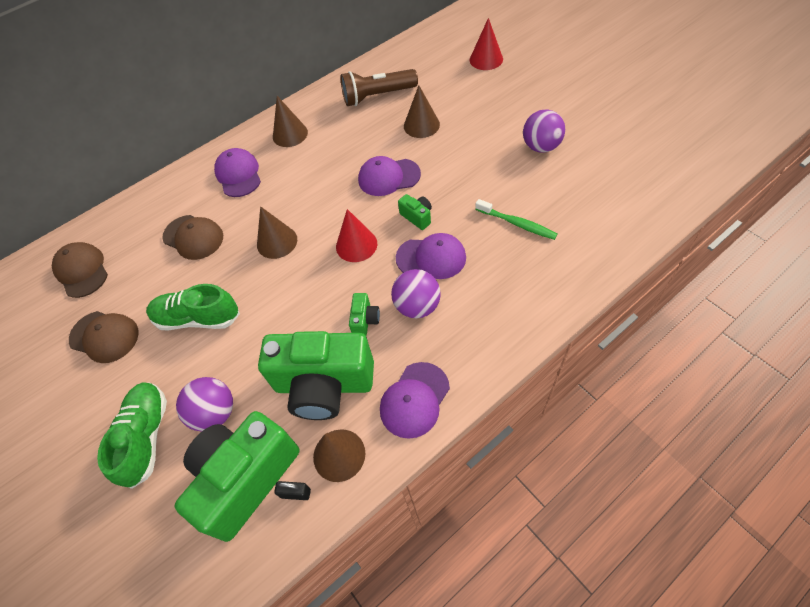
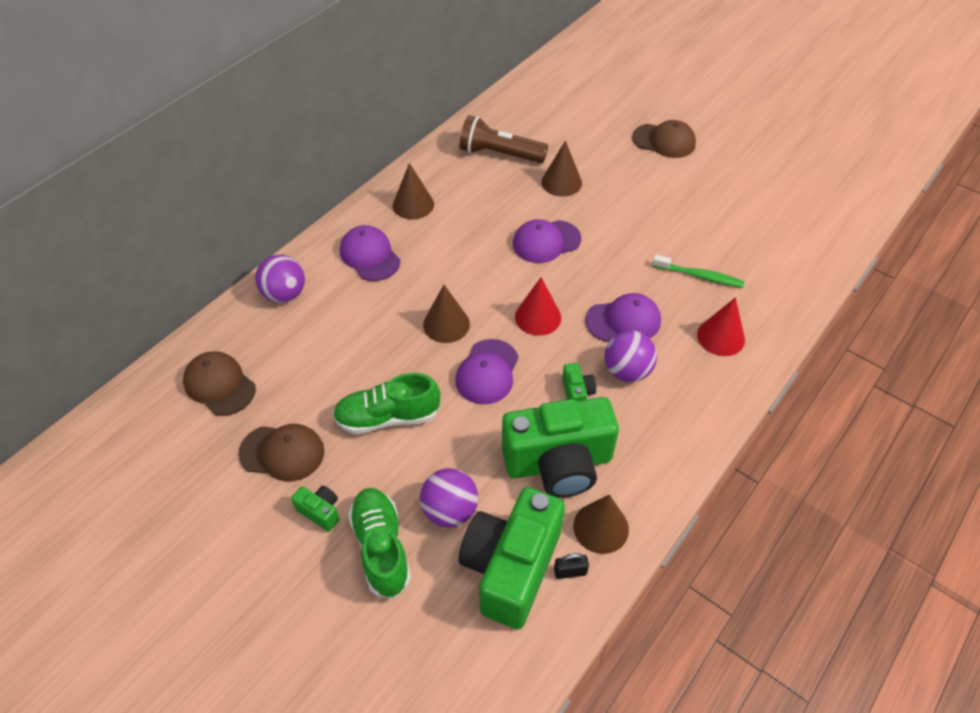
camera: 20 degrees left, 5 degrees down
brown cap [162,215,223,260] -> brown cap moved to [632,120,696,158]
brown flashlight [341,69,418,106] -> brown flashlight turned 45 degrees clockwise [460,115,548,163]
purple cap [380,362,450,439] -> purple cap moved to [455,339,518,405]
green camera [398,194,432,230] -> green camera moved to [291,486,339,532]
red cone [470,18,503,70] -> red cone moved to [697,297,745,356]
purple ball [523,109,565,153] -> purple ball moved to [255,255,305,303]

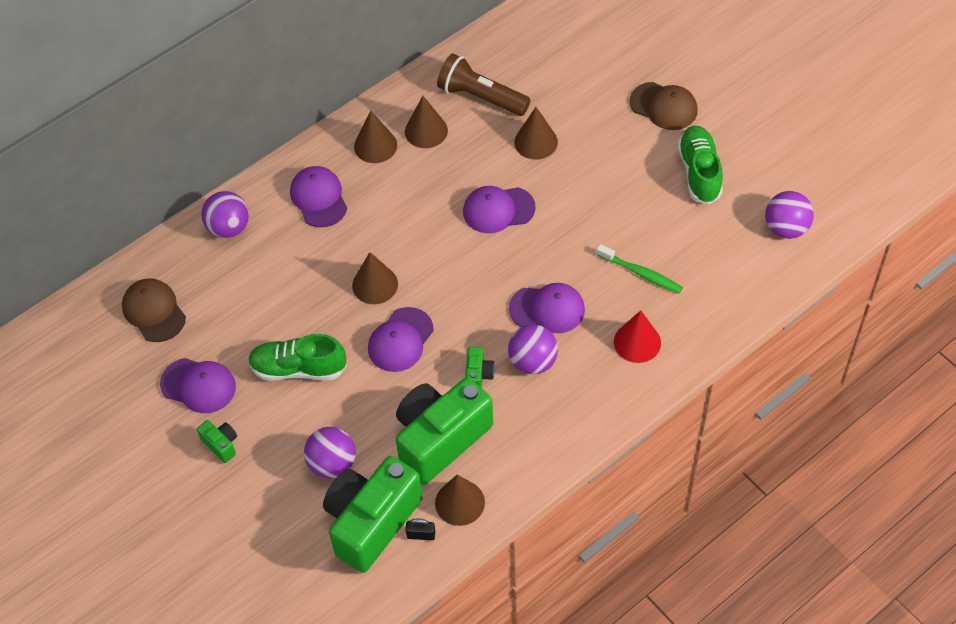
camera: 15 degrees right, 5 degrees up
brown cap [238,424,324,481] -> purple cap [160,358,236,413]
green shoe [348,488,411,599] -> green shoe moved to [677,126,723,205]
green camera [502,397,619,498] -> green camera turned 135 degrees clockwise [396,377,493,485]
red cone [515,277,561,336] -> none
none -> brown cone [405,96,448,148]
none -> purple ball [765,191,814,239]

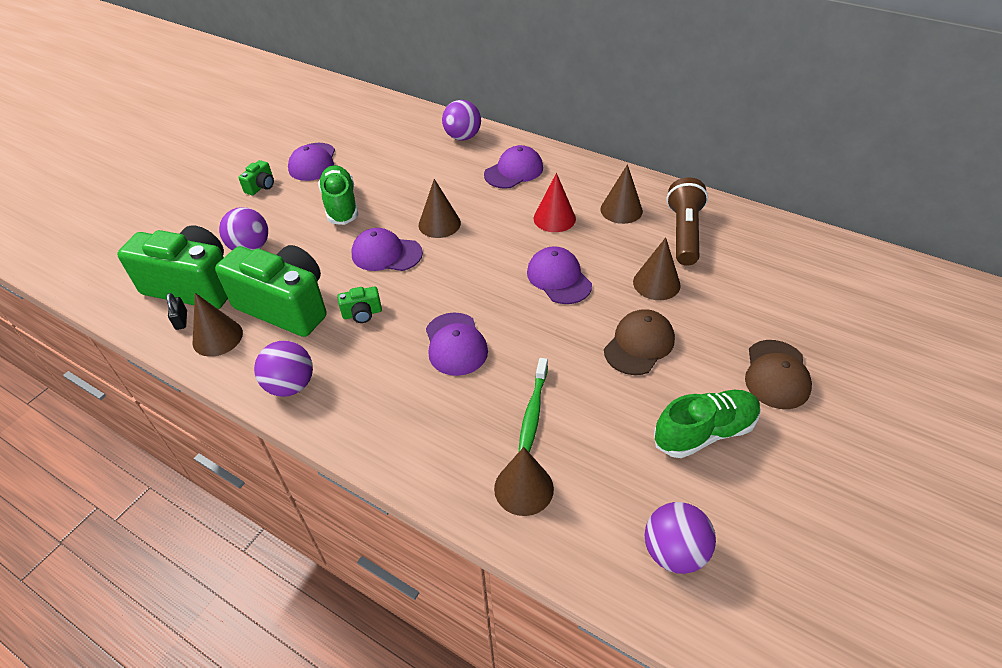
camera: 70 degrees right, 10 degrees down
brown cap [122,278,186,342] -> brown cap moved to [604,309,675,375]
brown cone [354,111,397,163] -> brown cone moved to [494,447,554,516]
purple ball [508,325,558,374] -> purple ball moved to [254,341,313,397]
red cone [614,310,661,363] -> red cone moved to [534,173,576,232]

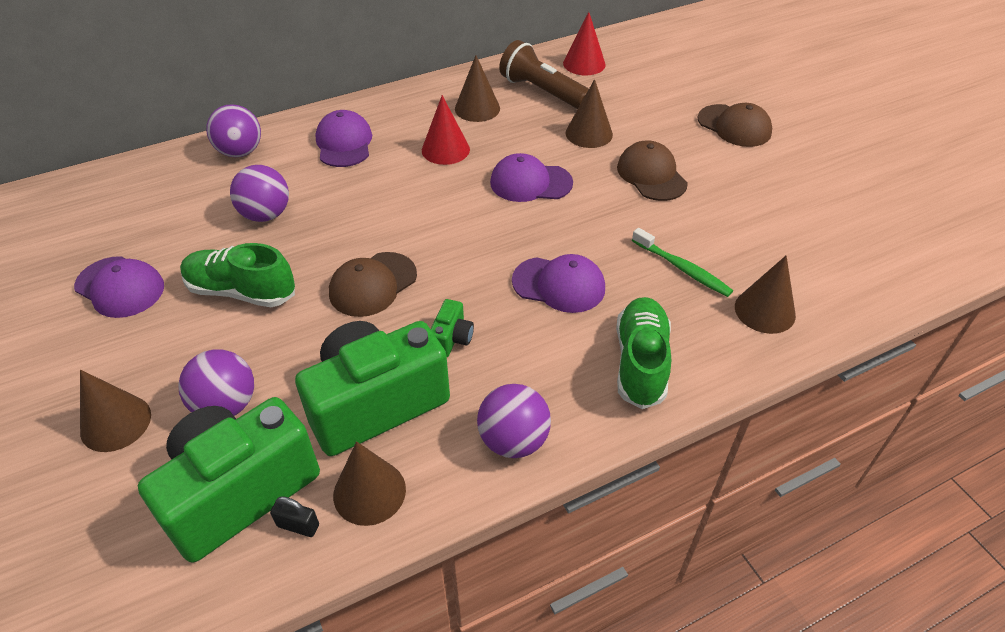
camera: 60 degrees left, 0 degrees up
green camera [238,160,274,195] -> none
purple cap [351,228,423,271] -> brown cap [329,252,417,317]
brown cone [419,179,461,238] -> brown cone moved to [80,370,151,452]
purple ball [645,502,716,574] -> purple ball moved to [230,165,289,222]
green shoe [654,390,761,458] -> green shoe moved to [616,297,671,409]
none -> red cone [563,12,606,75]

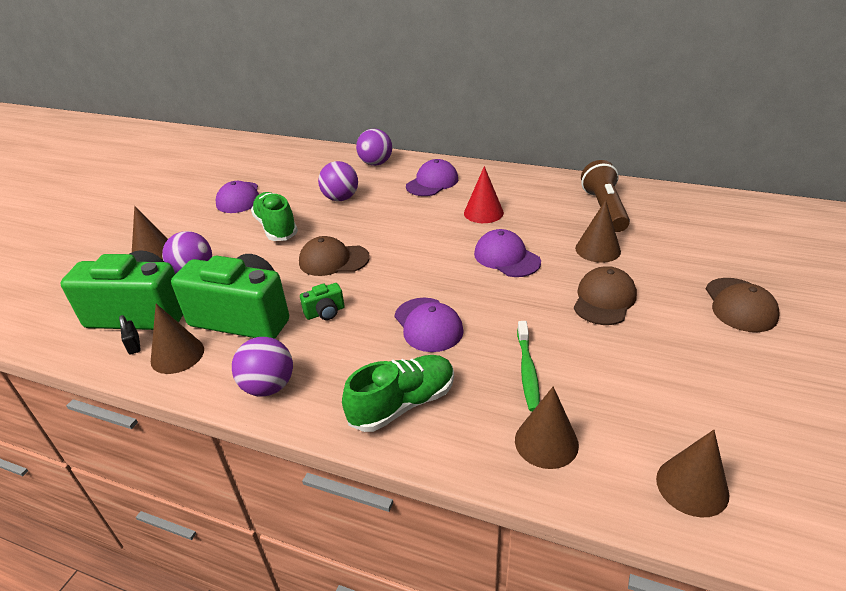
camera: 50 degrees right, 10 degrees down
brown cone [455,56,500,122] -> brown cone moved to [656,430,729,518]
red cone [563,12,606,75] -> none

